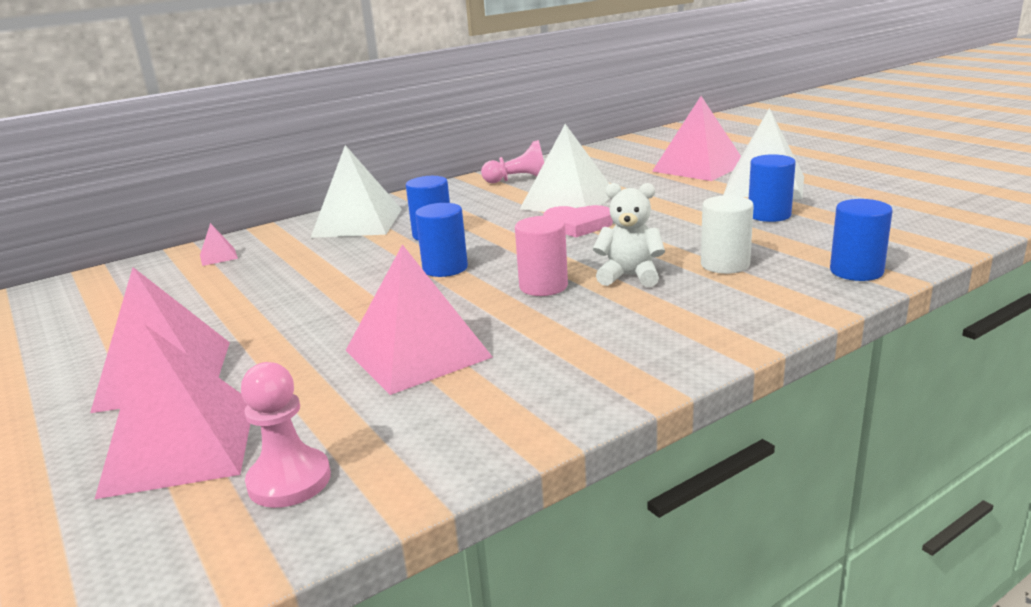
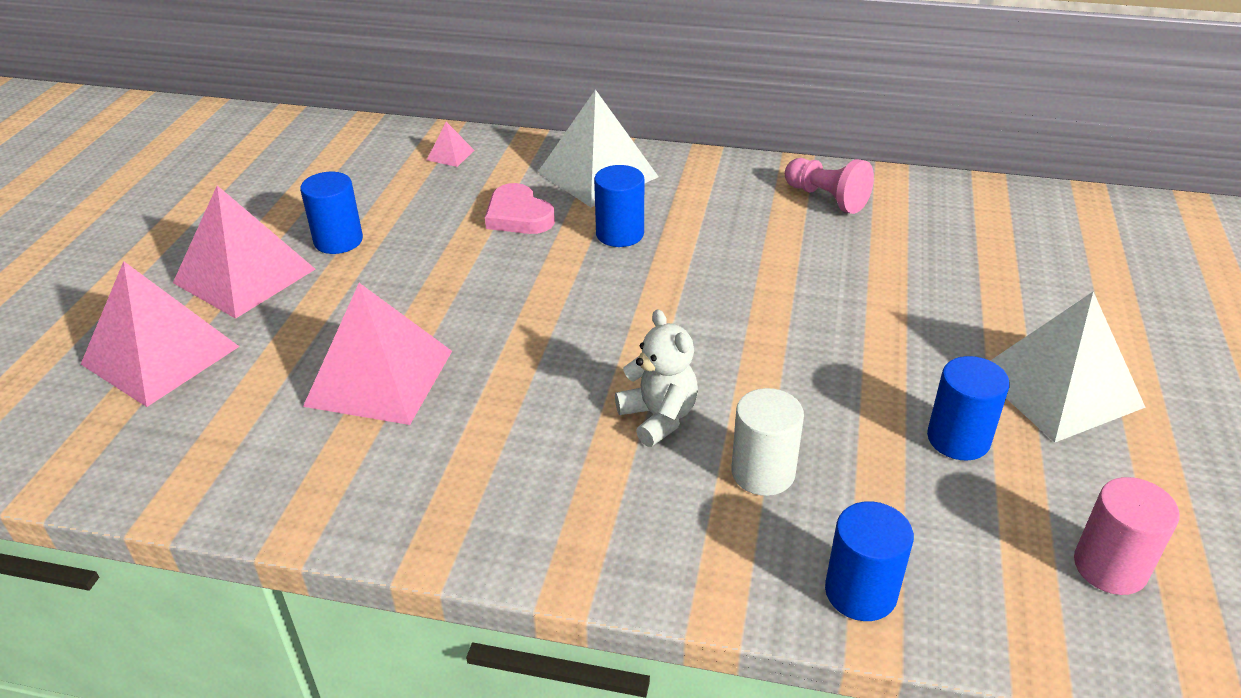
camera: 45 degrees right, 15 degrees up
pink pawn [241,362,331,508] -> none
blue cylinder [415,203,468,277] -> blue cylinder moved to [300,172,363,254]
pink cylinder [515,216,568,296] -> pink cylinder moved to [1074,477,1180,595]
white pyramid [520,124,610,212] -> none
pink heart [543,205,613,237] -> pink heart moved to [485,183,555,234]
pink pyramid [652,96,741,181] -> none

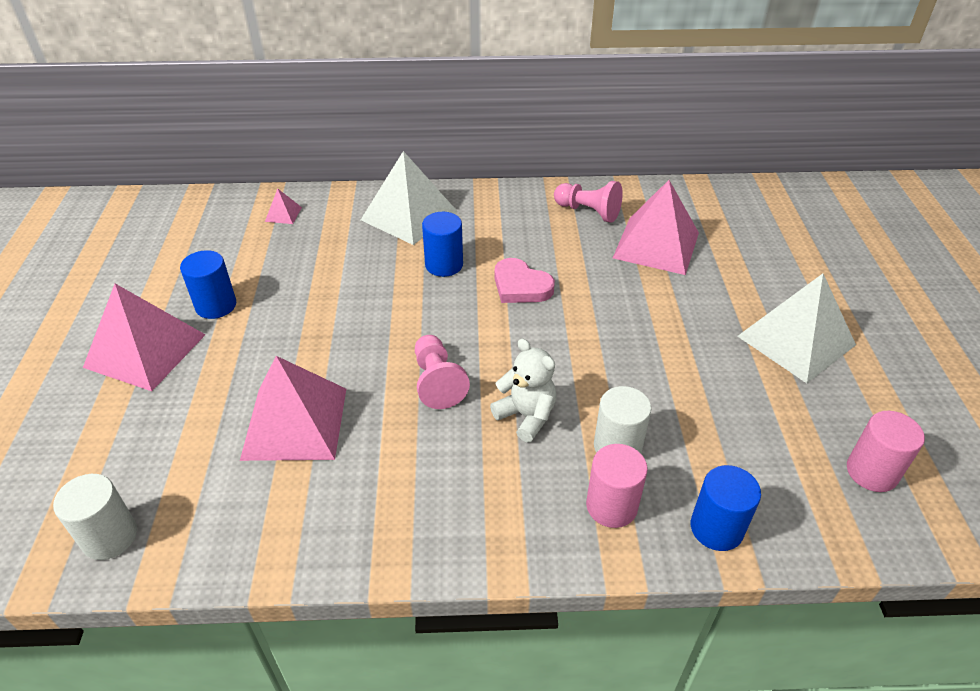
camera: 15 degrees left, 5 degrees up
pink pyramid [81,261,240,407] -> pink pyramid moved to [613,180,699,275]
pink heart [485,183,555,234] -> pink heart moved to [494,258,555,303]
blue cylinder [927,356,1010,461] -> none
none -> white cylinder [53,474,137,560]
none -> pink pawn [415,335,470,409]
none -> pink cylinder [586,444,648,528]

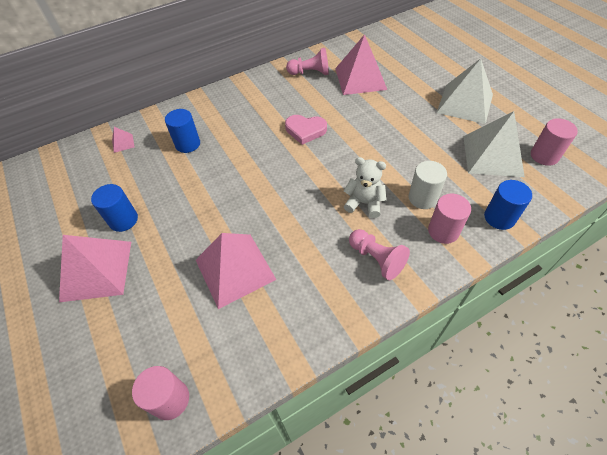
camera: 25 degrees left, 10 degrees up
white cylinder [53,474,137,560] -> pink cylinder [132,366,189,420]
white pyramid [361,151,457,245] -> white pyramid moved to [463,111,525,177]
pink pawn [415,335,470,409] -> pink pawn moved to [349,229,410,280]
blue cylinder [422,212,463,277] -> blue cylinder moved to [165,109,200,153]

